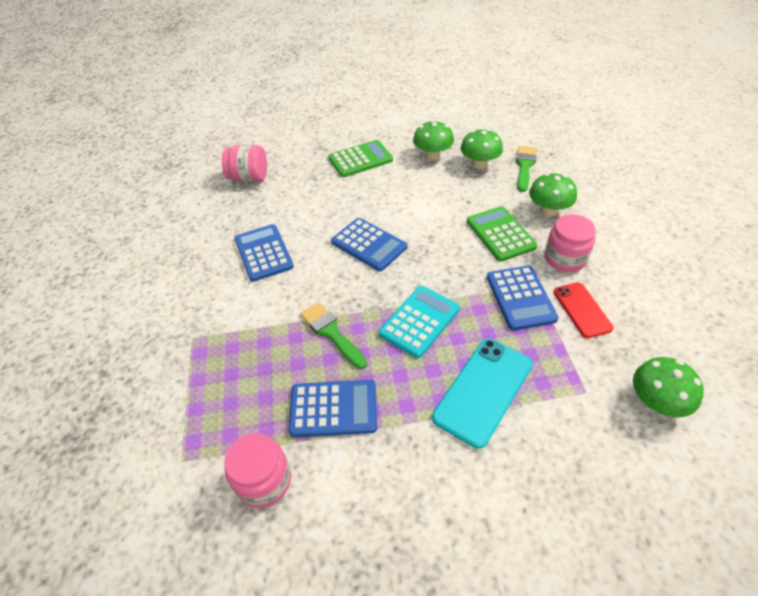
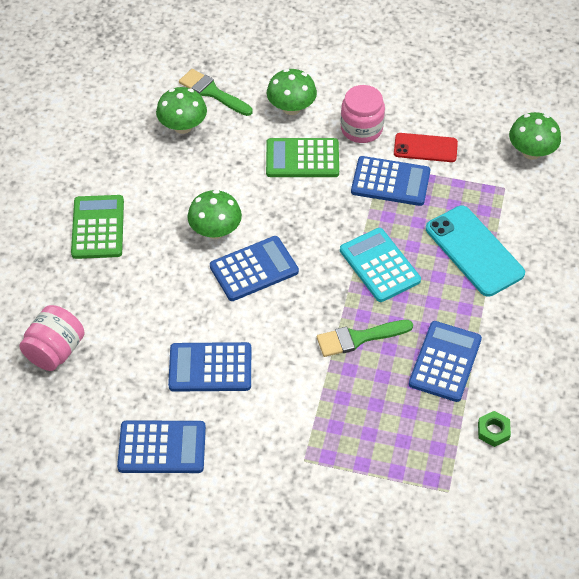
camera: 70 degrees left, 5 degrees up
pink jar [224,433,291,508] -> green nut [478,411,511,447]
green mushroom [413,120,454,160] -> green mushroom moved to [188,190,242,239]
none -> blue calculator [117,421,206,473]

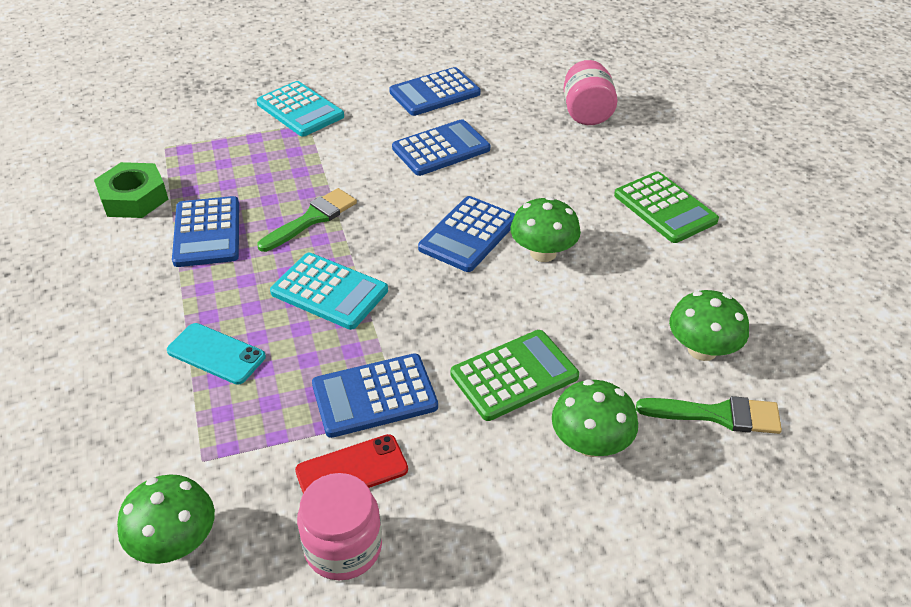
camera: 150 degrees right, 10 degrees down
pink jar [341,85,385,143] -> pink jar moved to [297,473,382,580]
turquoise phone [426,206,525,297] -> turquoise phone [167,323,266,385], size x0.63
green nut [478,411,511,447] -> green nut [94,162,168,218], size x1.84
none -> turquoise calculator [257,81,344,137]

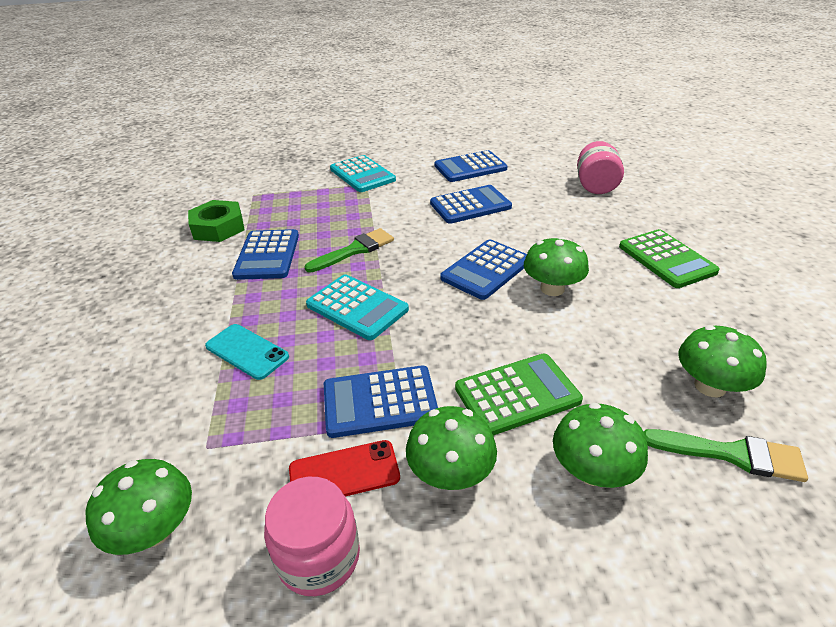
camera: 10 degrees right, 5 degrees down
none -> green mushroom [406,406,497,490]

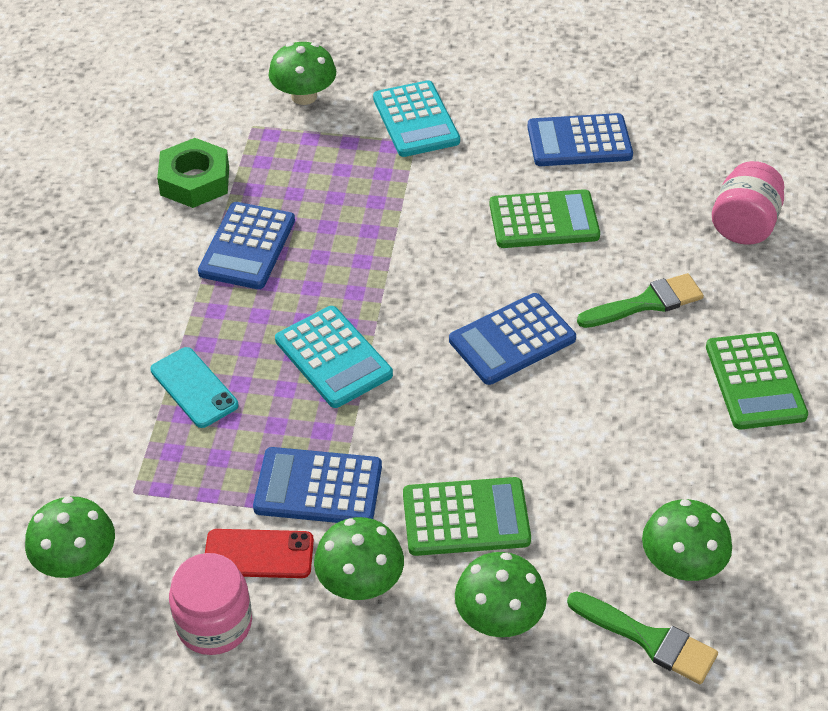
camera: 15 degrees right, 10 degrees up
green brush [305,228,394,273] -> green brush moved to [577,273,704,328]
blue calculator [430,185,512,224] -> green calculator [489,189,600,248]
green mushroom [524,237,589,296] -> green mushroom moved to [269,42,336,105]

